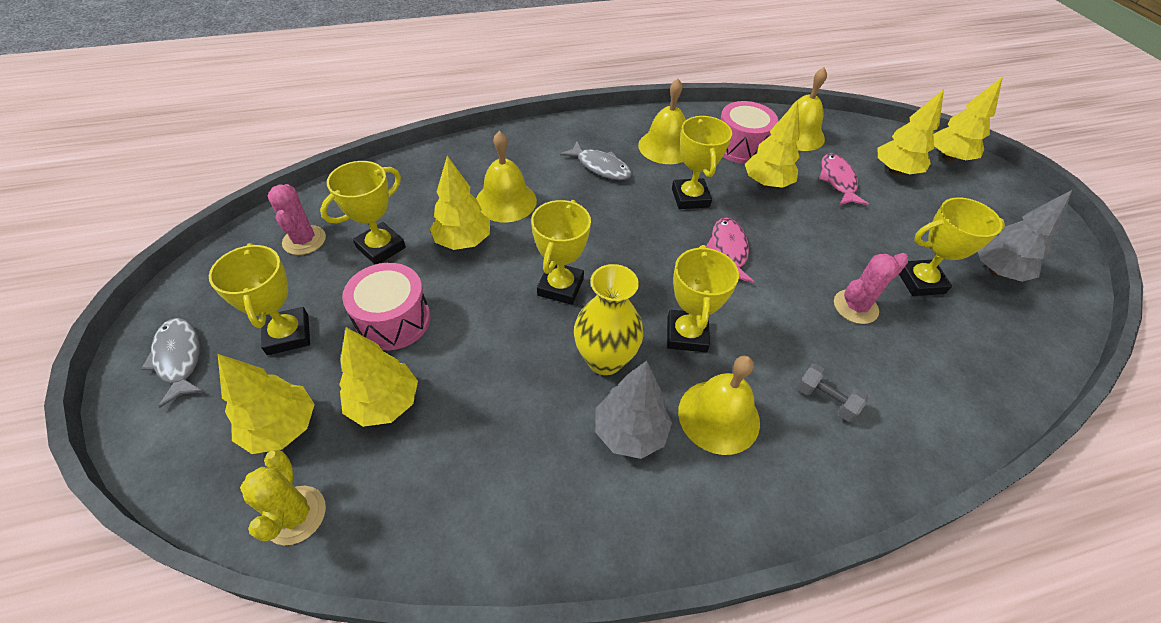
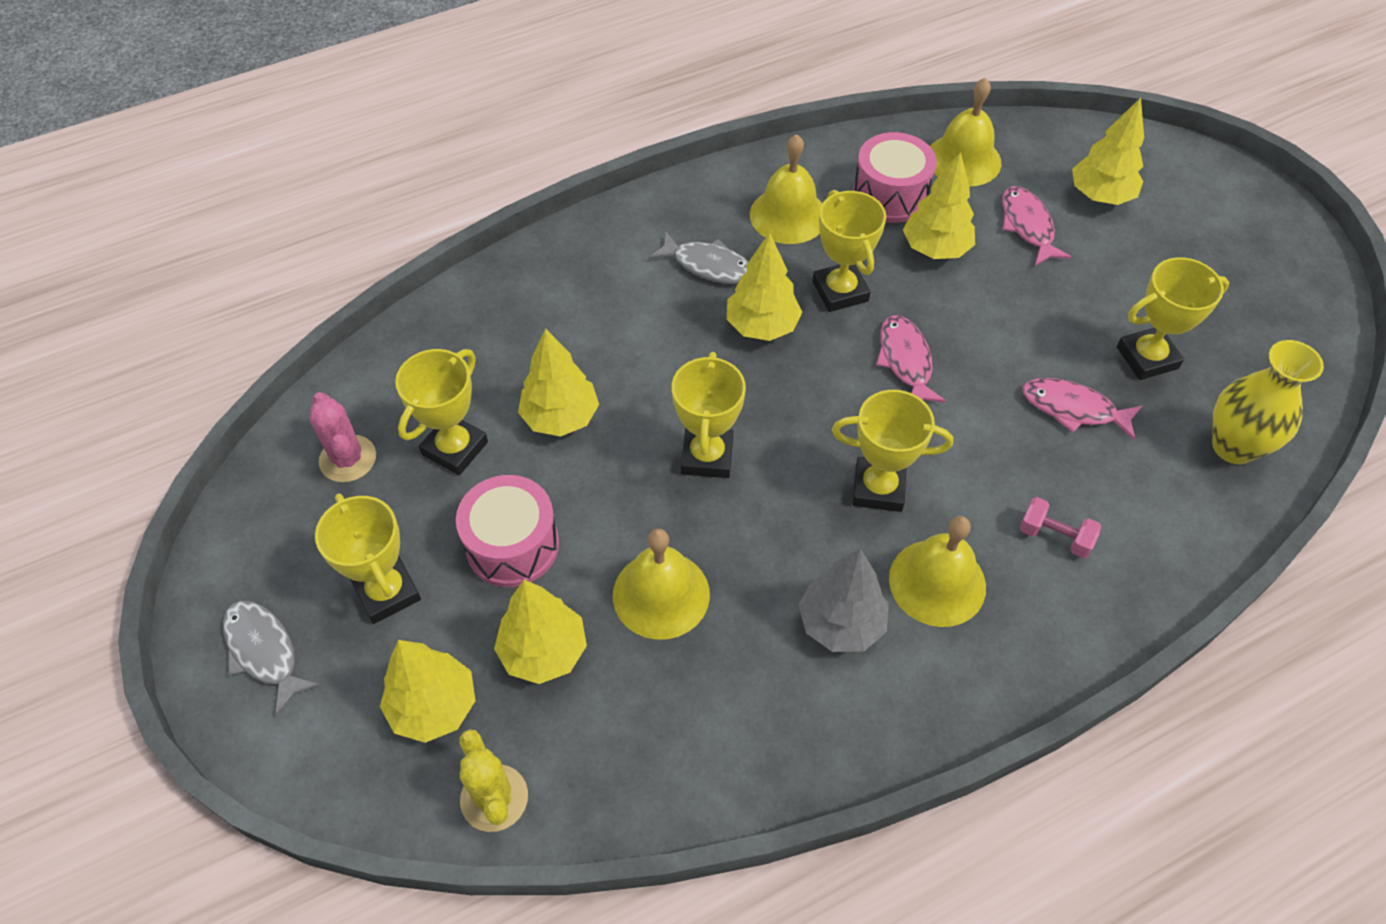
camera: 10 degrees left, 5 degrees up
yellow bell [476,131,537,222] -> yellow bell moved to [613,529,710,640]
yellow vase [574,264,643,375] -> yellow vase moved to [1212,340,1324,464]
yellow trophy [667,245,739,352] -> yellow trophy turned 75 degrees counterclockwise [832,390,953,512]
grey dumbbell [797,363,868,422] -> pink dumbbell [1020,497,1101,558]
pink cactus [834,253,908,324] -> pink fish [1022,378,1142,440]
yellow tree [934,76,1003,162] -> yellow tree moved to [727,233,802,341]
grey tree [978,190,1072,282] -> none

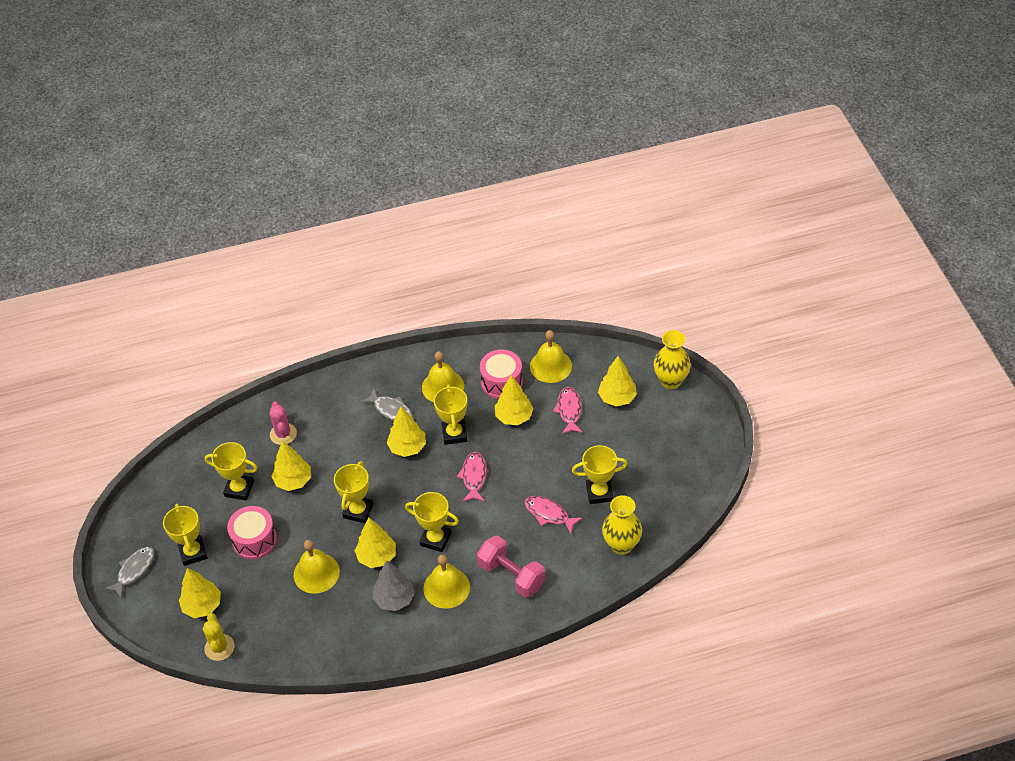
camera: 15 degrees right, 5 degrees down
grey fish [223,601,321,716] -> grey fish turned 60 degrees clockwise [104,547,155,599]
pink cactus [310,392,376,482] -> pink cactus moved to [269,401,297,445]
yellow trophy [395,349,488,475] -> yellow trophy turned 60 degrees clockwise [205,442,258,501]
yellow tree [494,580,587,684] -> yellow tree moved to [355,518,396,568]
pink dumbbell [1020,497,1101,558] -> pink dumbbell [477,535,545,598], size x1.89
none -> yellow vase [654,330,691,389]

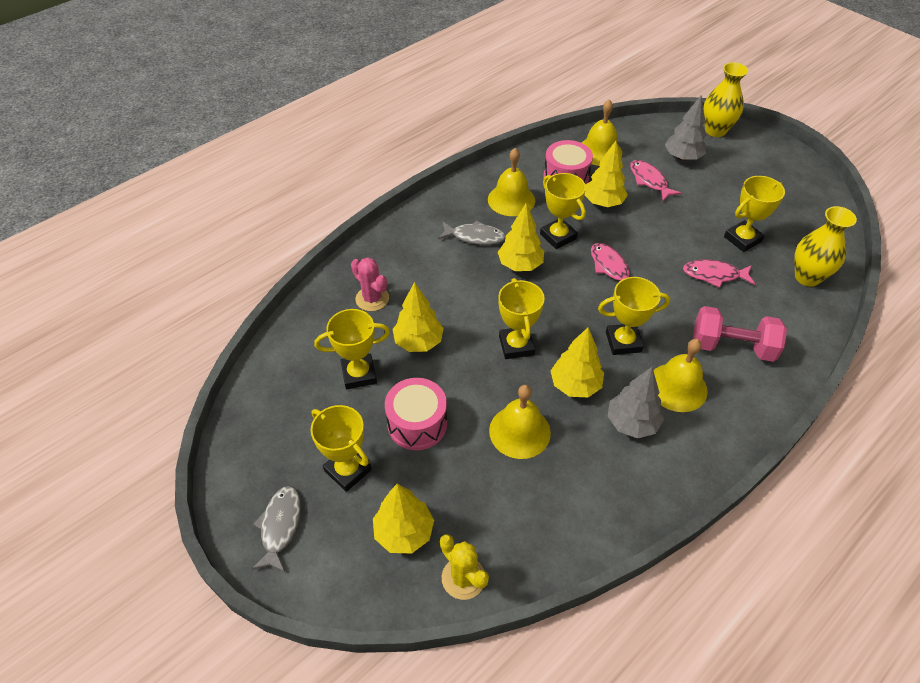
camera: 30 degrees left, 0 degrees up
yellow tree [598,356,637,406] -> grey tree [665,95,706,161]

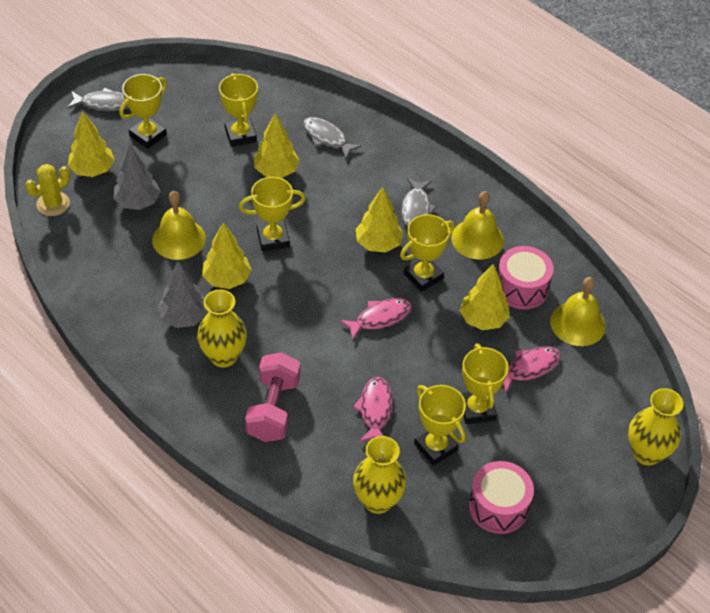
camera: 85 degrees right, 0 degrees up
pink cactus [351,258,389,311] -> grey fish [303,117,362,160]
pink drum [385,378,447,450] -> pink drum moved to [469,461,534,534]
yellow trophy [598,277,670,355] -> yellow trophy moved to [461,343,509,424]
yellow bell [653,339,708,412] -> yellow vase [197,289,247,368]
grey tree [665,95,706,161] -> grey tree moved to [113,144,161,210]

